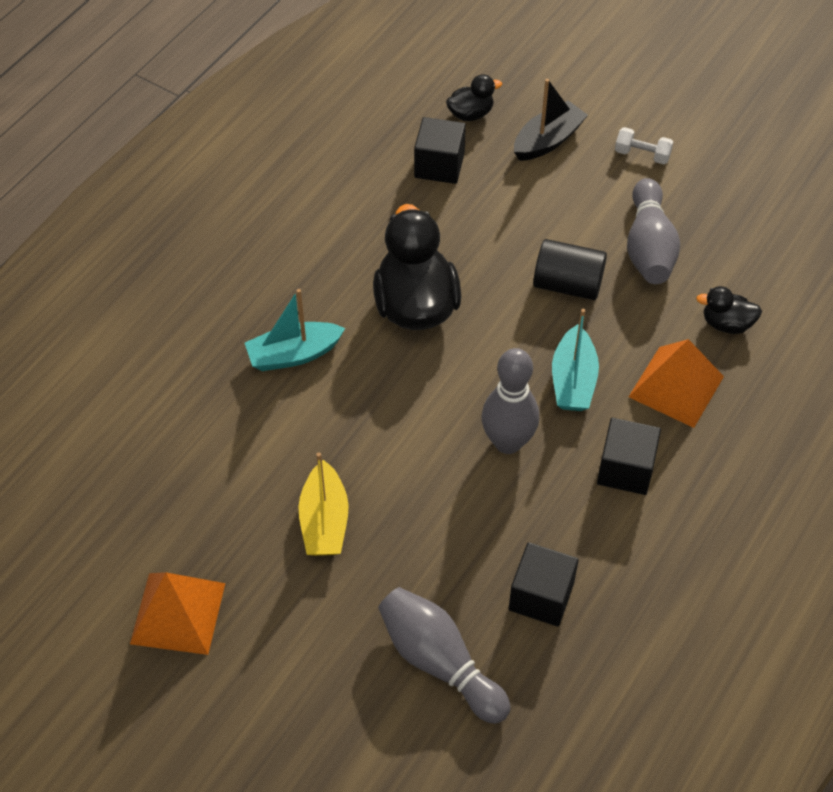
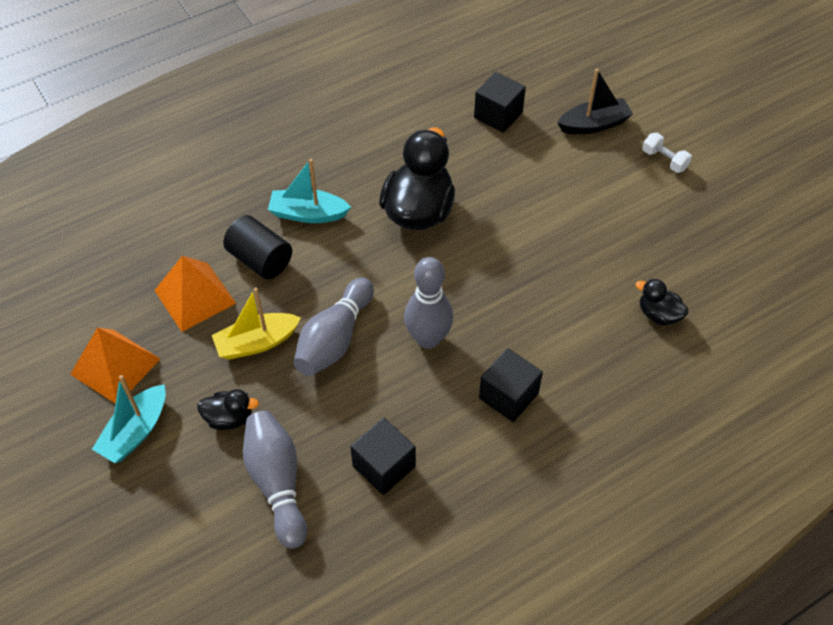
camera: 25 degrees right, 0 degrees up
yellow boat [298,452,349,556] -> yellow boat turned 45 degrees clockwise [212,287,301,360]
black duck [446,74,502,121] -> black duck moved to [197,389,259,430]
black cylinder [533,239,607,300] -> black cylinder moved to [223,215,292,280]
turquoise boat [552,309,599,411] -> turquoise boat moved to [92,375,166,463]
grey bowling pin [627,178,680,284] -> grey bowling pin moved to [293,278,374,376]
orange pyramid [629,339,724,428] -> orange pyramid moved to [154,256,236,332]

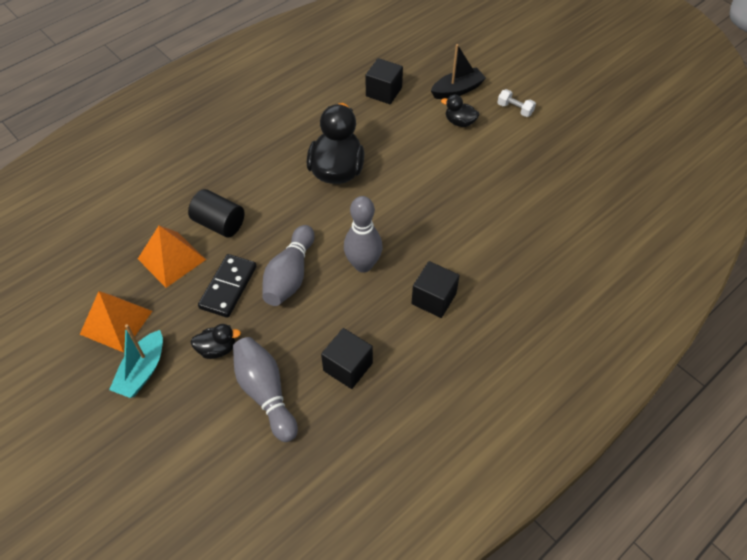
camera: 10 degrees left, 0 degrees up
yellow boat [212,287,301,360] -> black domino [198,254,257,318]
turquoise boat [268,159,351,223] -> none
black duck [636,279,689,326] -> black duck moved to [441,95,479,127]

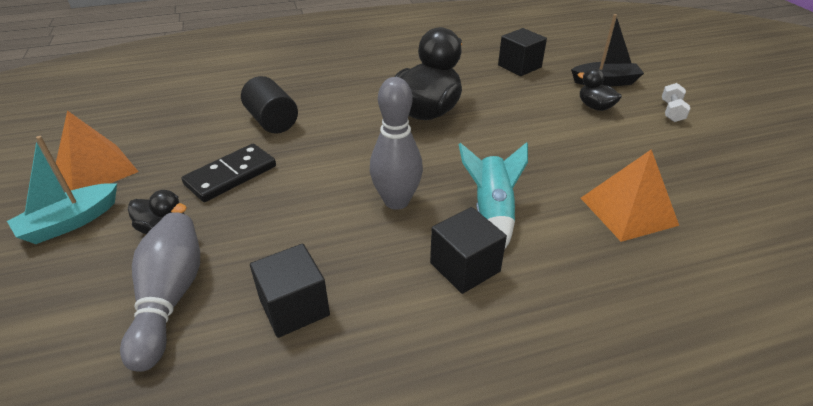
camera: 25 degrees right, 15 degrees down
orange pyramid [138,225,206,288] -> orange pyramid moved to [581,149,679,242]
grey bowling pin [262,225,315,306] -> none
white dumbbell [497,89,536,117] -> white dumbbell turned 45 degrees clockwise [662,83,690,122]
none -> turquoise rocket [459,142,528,249]

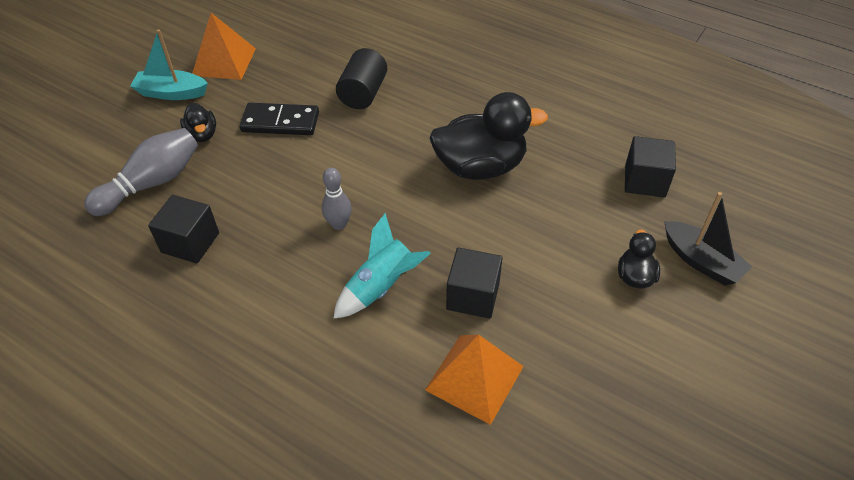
camera: 50 degrees right, 10 degrees up
grey bowling pin [370,77,423,210] -> grey bowling pin [322,168,352,230], size x0.61
black cube [430,207,507,294] -> black cube moved to [446,248,503,319]
white dumbbell [662,83,690,122] -> none

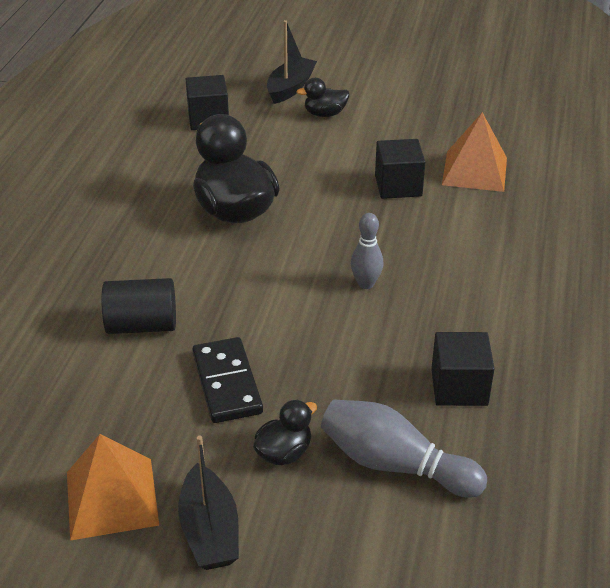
camera: 110 degrees left, 10 degrees down
turquoise boat [130,29,208,100] -> black boat [178,436,239,570]
turquoise rocket [333,213,431,319] -> none

